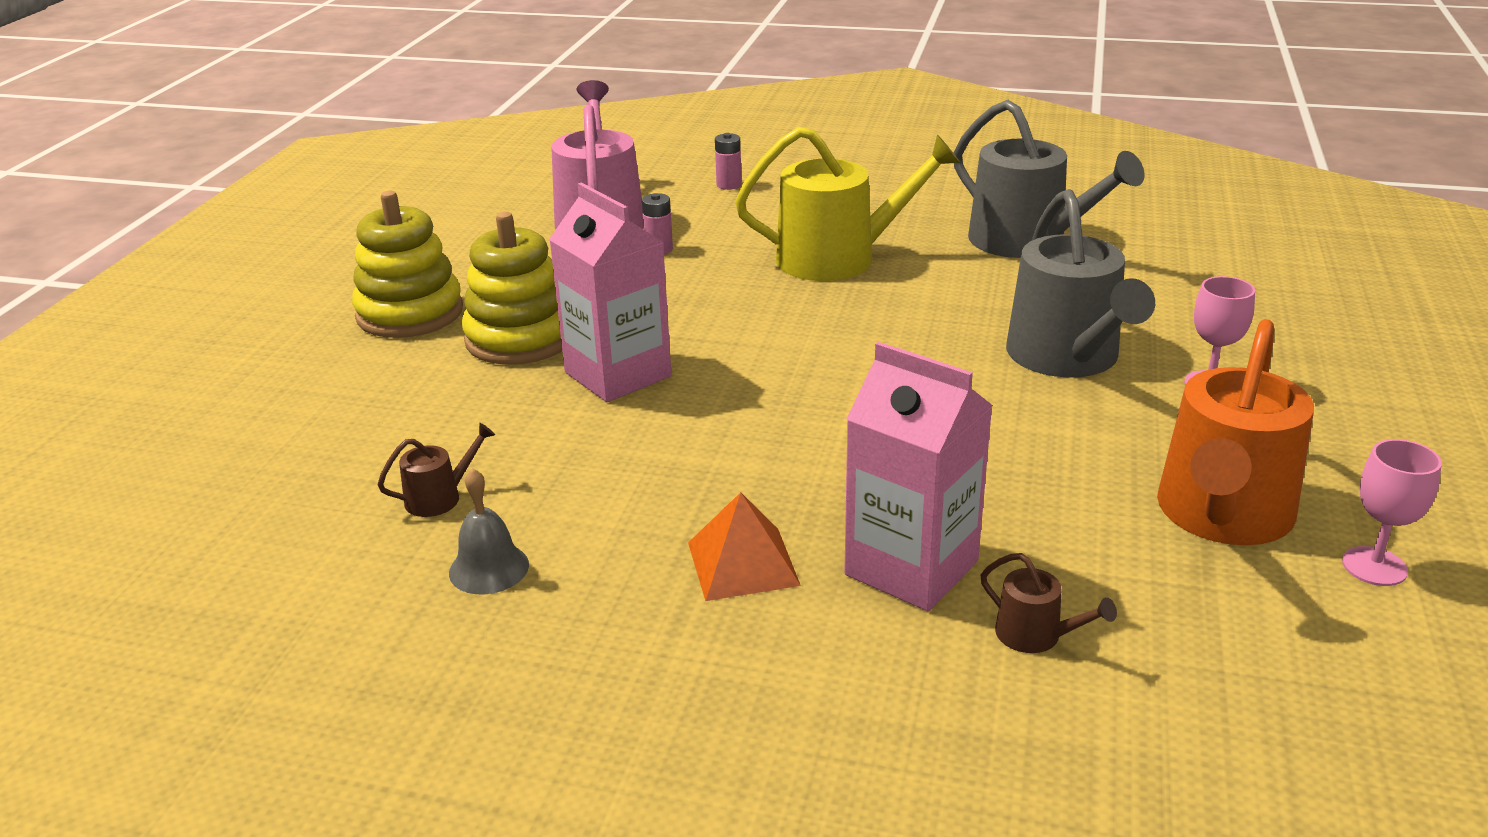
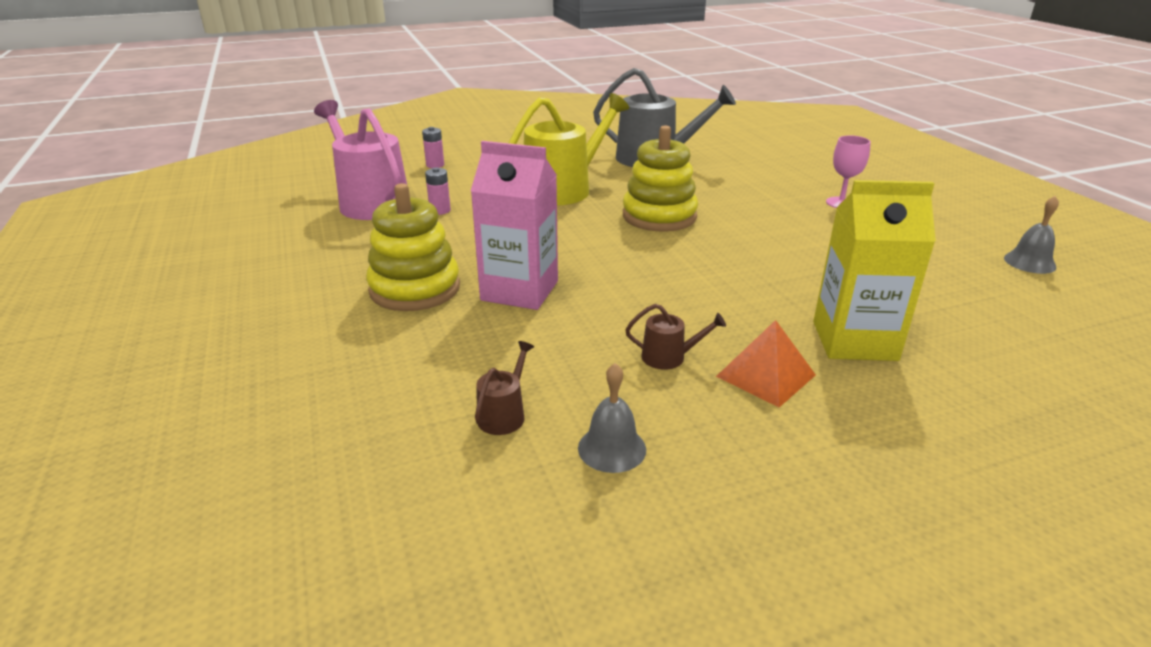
camera: 35 degrees left, 0 degrees up
yellow stacking toy [352,191,463,338] -> yellow stacking toy moved to [623,125,698,232]
pink carton [844,342,993,611] -> yellow carton [813,180,936,361]
brown watering can [981,553,1117,653] -> brown watering can moved to [625,304,726,370]
grey watering can [1006,189,1155,378] -> none
orange watering can [1157,319,1314,545] -> none
pink goblet [1342,439,1442,586] -> grey bell [1004,196,1059,274]

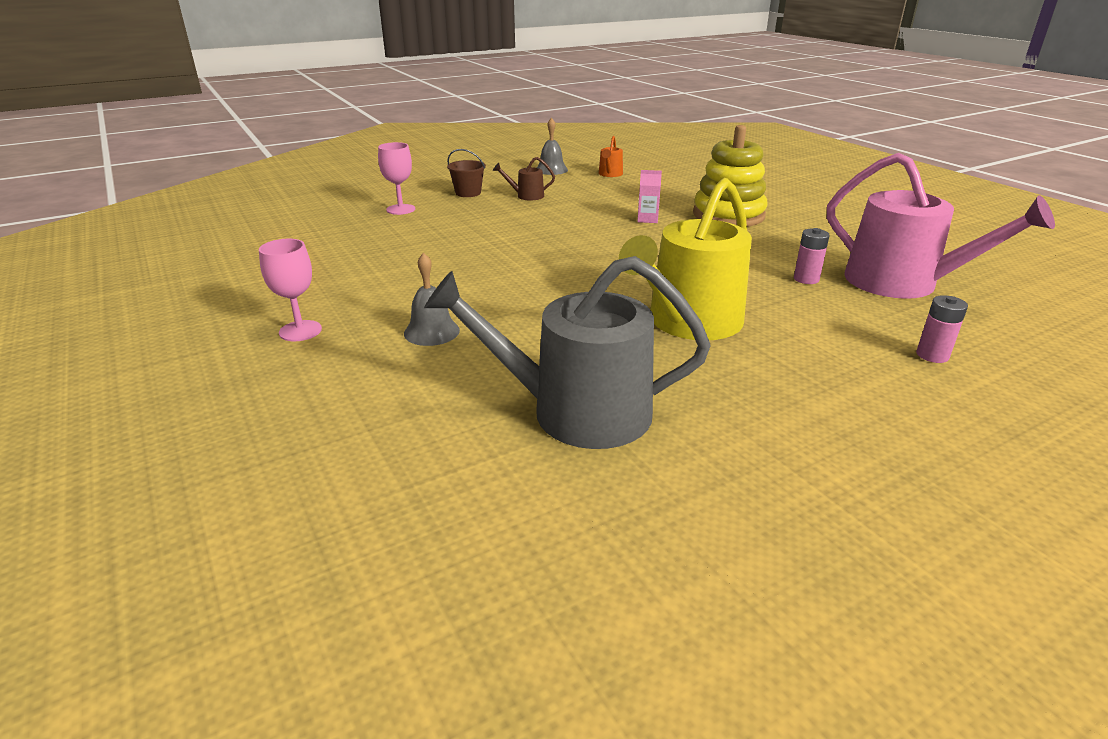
camera: 170 degrees right, 0 degrees up
pink carton [471,141,558,310] -> pink carton [637,170,662,223], size x0.41
brown watering can [475,341,534,435] -> orange watering can [599,136,623,177]
yellow stacking toy [623,125,698,232] -> none
orange pyramid [716,320,816,407] -> brown bucket [447,149,486,197]
yellow carton [813,180,936,361] -> pink goblet [378,142,415,215]
grey bell [1004,196,1059,274] -> grey bell moved to [404,253,460,346]

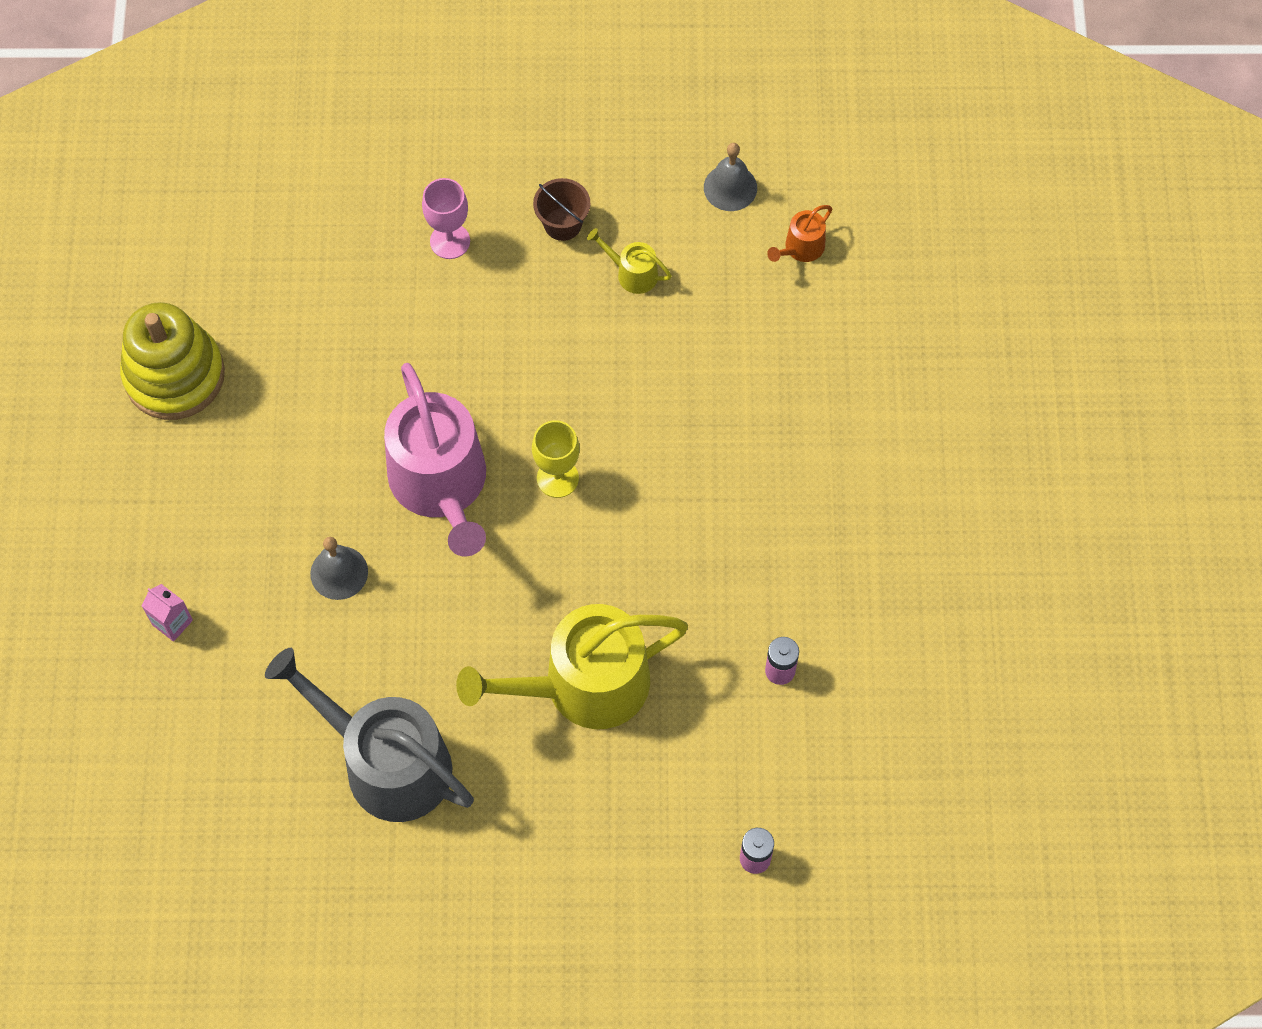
camera: 30 degrees right, 35 degrees up
pink goblet [259,239,322,341] -> none
brown watering can [493,157,555,201] -> yellow watering can [587,228,672,294]
pink carton [637,170,662,223] -> pink carton moved to [142,584,193,642]
yellow stacking toy [693,125,767,227] -> yellow stacking toy moved to [120,302,225,420]
pink watering can [827,153,1055,299] -> pink watering can moved to [384,363,486,557]
none -> yellow goblet [532,420,580,498]

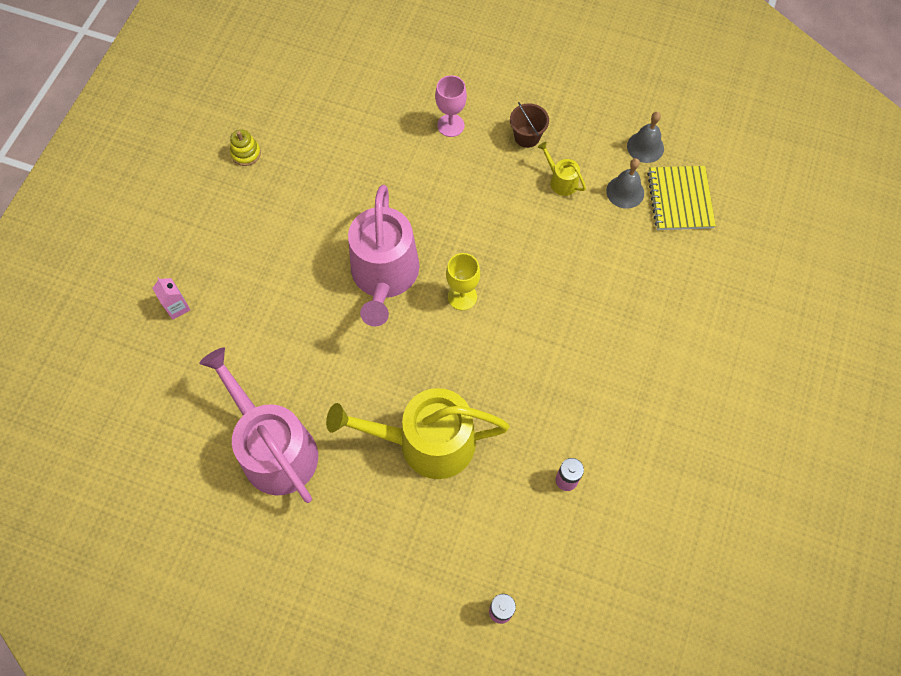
camera: 20 degrees right, 0 degrees up
yellow stacking toy [120,302,225,420] -> yellow stacking toy [230,129,261,166], size x0.44
grey watering can [265,648,474,822] -> pink watering can [199,347,318,503]
grey bell [310,537,368,600] -> grey bell moved to [606,158,644,209]
orange watering can [767,205,832,262] -> yellow notebook [647,166,716,230]

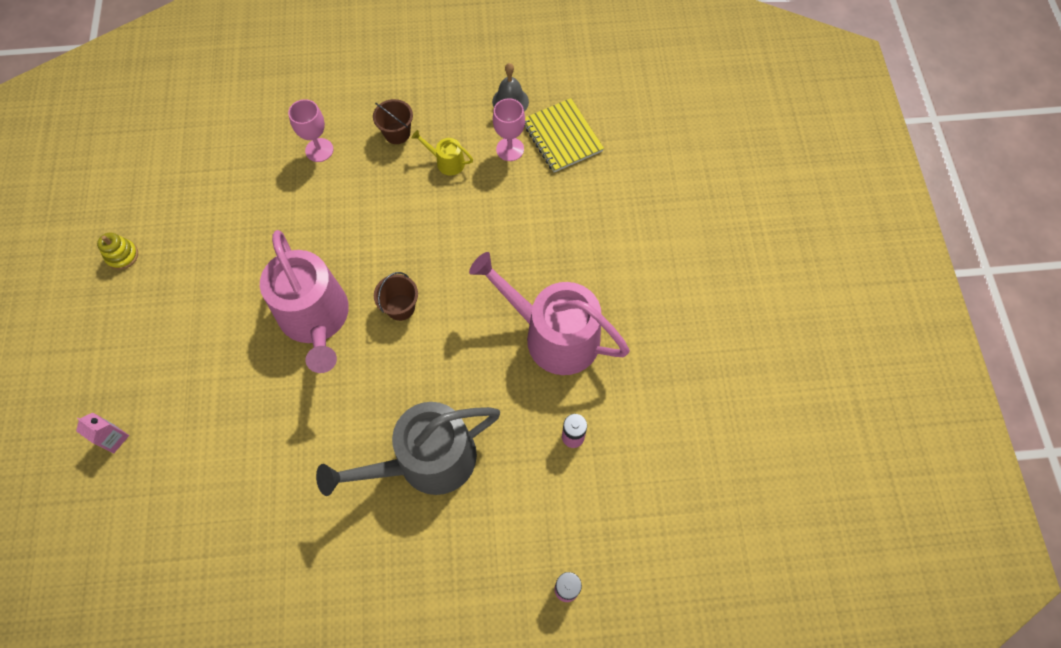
camera: 25 degrees left, 0 degrees up
pink watering can [199,347,318,503] -> pink watering can moved to [469,252,630,375]
yellow watering can [326,388,509,479] -> grey watering can [316,402,500,496]
yellow goblet [446,253,480,310] -> brown bucket [374,272,418,321]
grey bell [606,158,644,209] -> pink goblet [493,98,525,161]

